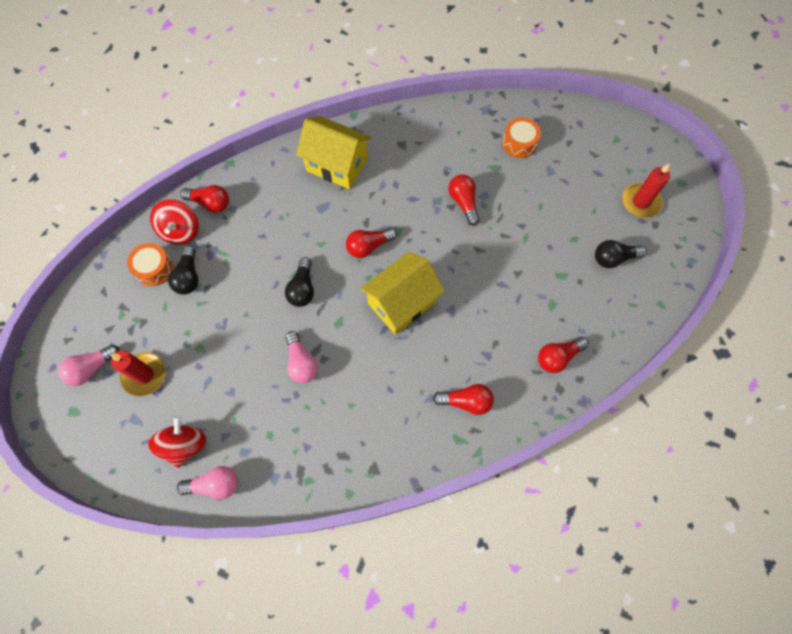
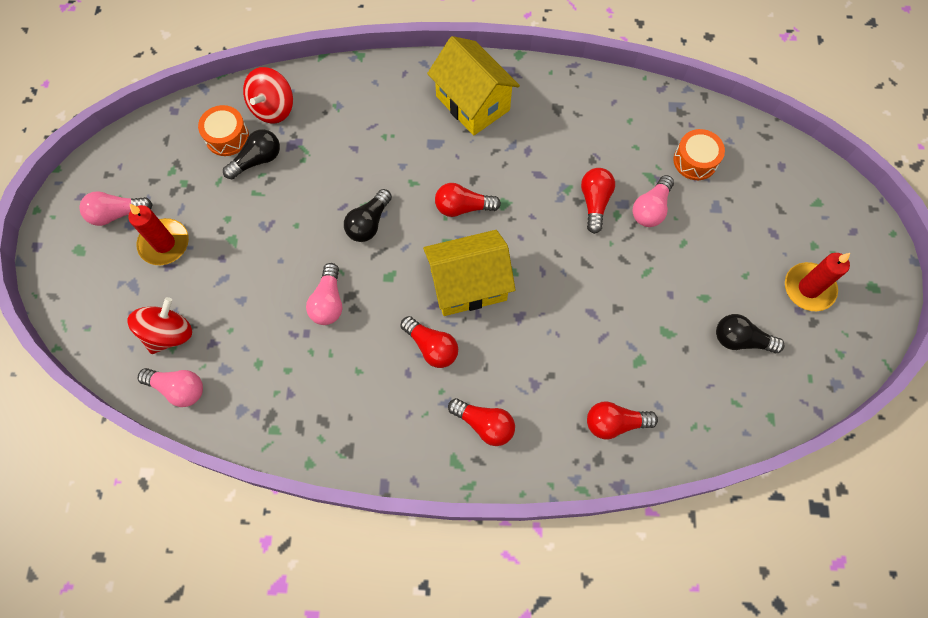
camera: 25 degrees right, 0 degrees up
black light bulb [168,246,199,295] -> black light bulb turned 150 degrees counterclockwise [223,129,280,179]
red light bulb [180,185,229,213] -> red light bulb moved to [400,316,458,368]
none -> pink light bulb [633,175,674,227]

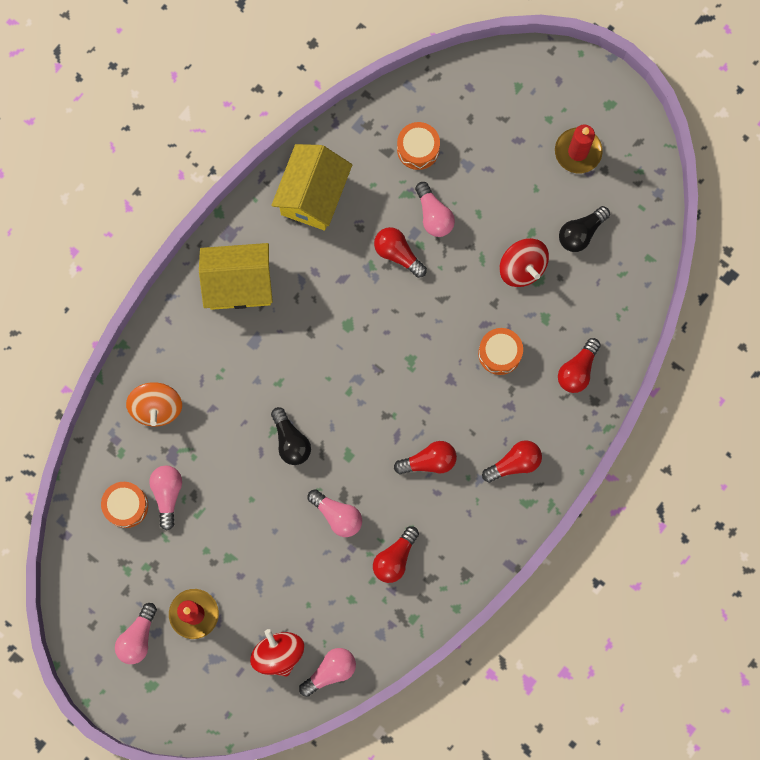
camera: 55 degrees left, 10 degrees up
black light bulb [223,129,280,179] -> pink light bulb [149,465,182,530]
red spinning top [243,67,293,123] -> red spinning top moved to [500,238,549,287]
yellow house [423,230,515,316] -> yellow house moved to [271,144,352,231]
red light bulb [435,183,501,217] -> red light bulb moved to [373,526,419,583]
none -> orange spinning top [126,382,182,426]
none -> orange drum [478,328,523,375]

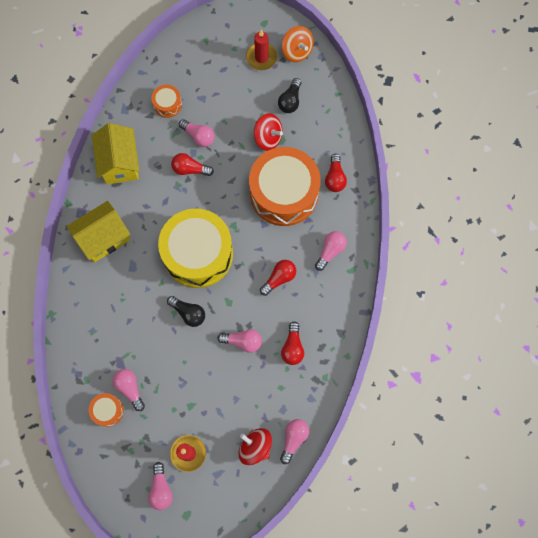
camera: 30 degrees left, 5 degrees down
orange spinning top [126,382,182,426] -> orange spinning top moved to [282,26,314,62]
orange drum [478,328,523,375] -> orange drum [249,147,321,226], size x2.34
red light bulb [482,440,542,483] -> pink light bulb [315,231,347,271]
none -> yellow drum [158,208,233,288]

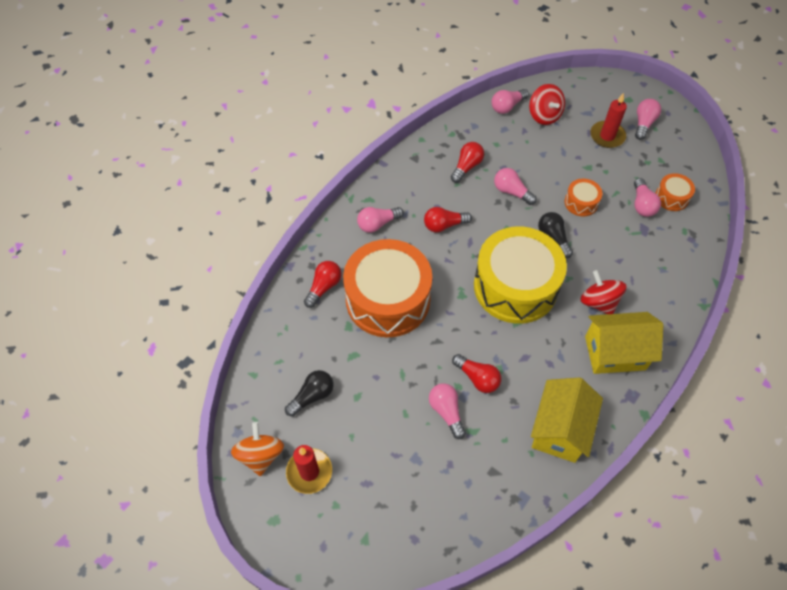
camera: 150 degrees left, 15 degrees down
orange drum [151,85,182,118] -> orange drum moved to [565,179,602,216]
red spinning top [254,113,283,151] -> red spinning top moved to [580,270,627,314]

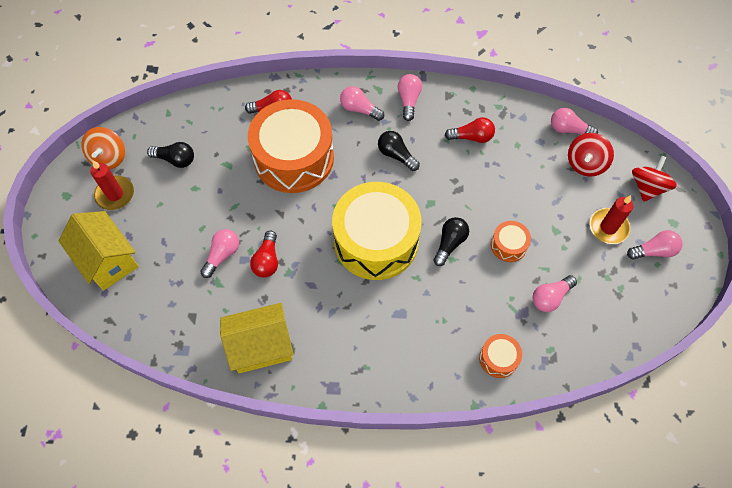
camera: 55 degrees right, 5 degrees up
orange spinning top [231,422,284,476] -> orange spinning top turned 135 degrees clockwise [82,127,125,169]
red light bulb [424,207,472,232] -> black light bulb [378,131,420,171]
pink light bulb [494,168,537,205] -> pink light bulb moved to [398,74,422,121]
red spinning top [580,270,627,314] -> red spinning top moved to [632,156,677,202]
yellow house [585,312,663,374] -> yellow house moved to [59,211,139,290]
orange drum [656,173,695,211] -> orange drum moved to [479,334,522,378]

